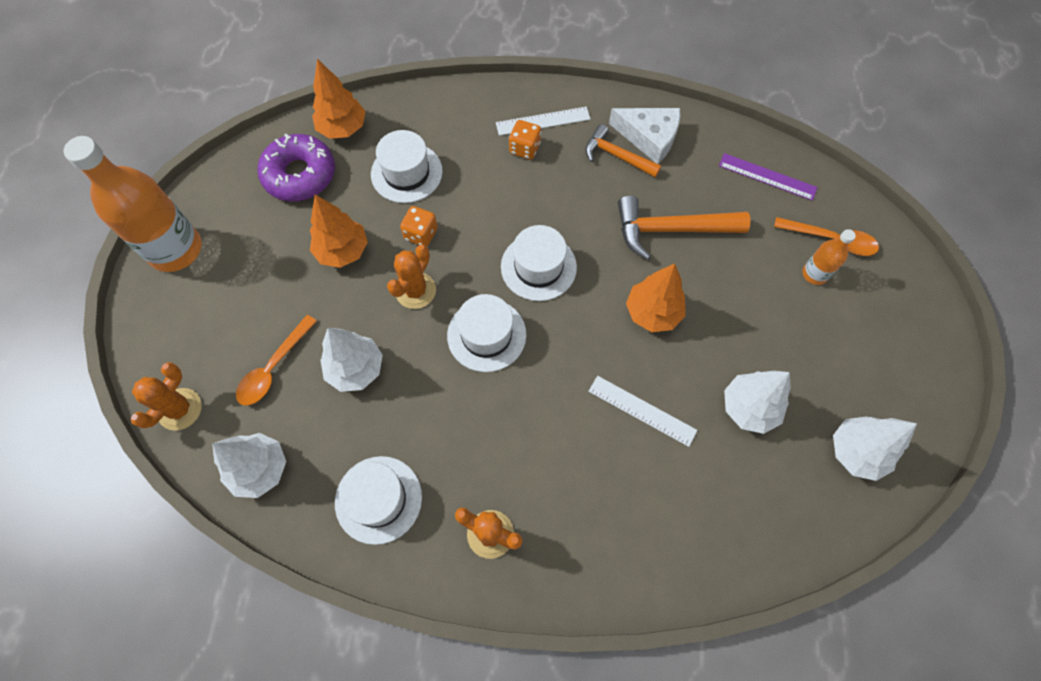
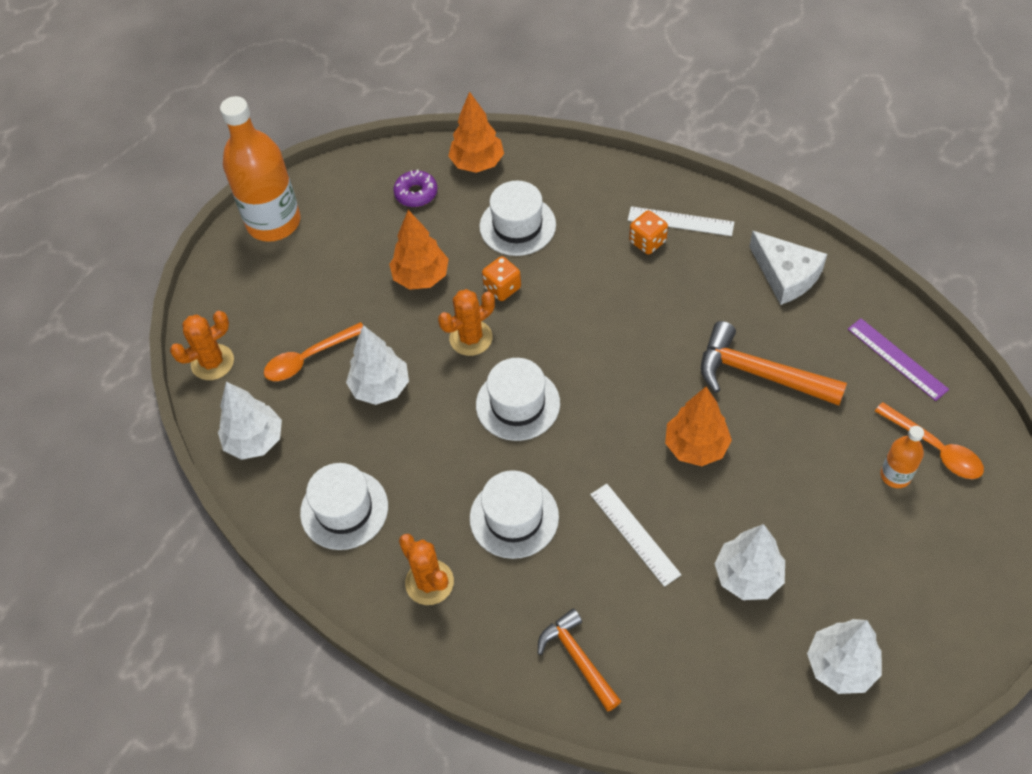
camera: 30 degrees right, 10 degrees down
purple donut [258,134,335,201] -> purple donut [393,169,437,207], size x0.56
white hat [501,225,577,301] -> white hat moved to [470,470,559,559]
orange hammer [585,124,661,178] -> orange hammer moved to [538,608,621,711]

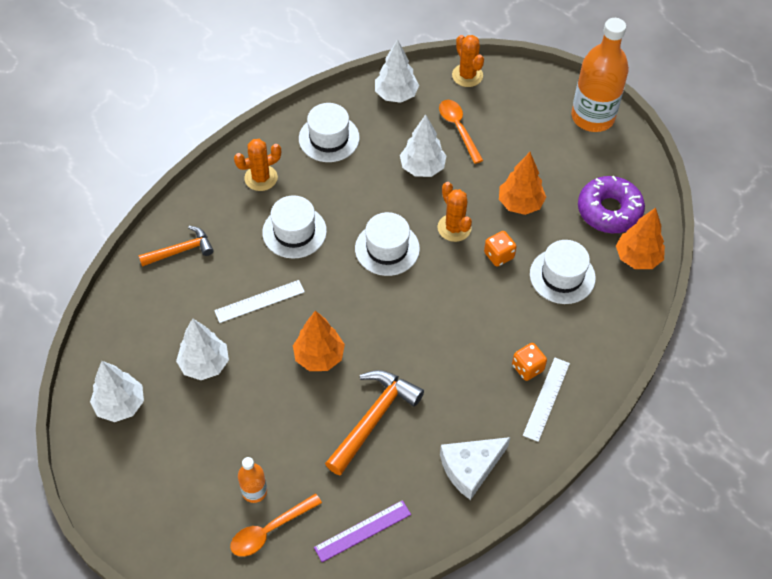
camera: 95 degrees right, 0 degrees up
purple donut [393,169,437,207] -> purple donut [578,176,645,233], size x1.78

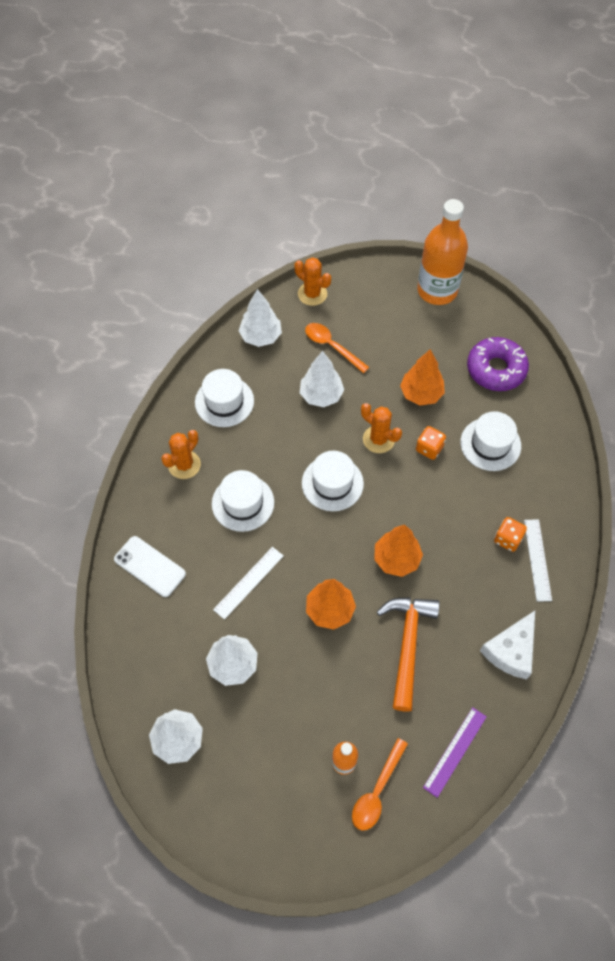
camera: 25 degrees left, 5 degrees up
orange hammer [138,226,214,267] -> white phone [114,536,186,597]
orange tree [616,208,665,269] -> orange tree moved to [374,525,423,577]

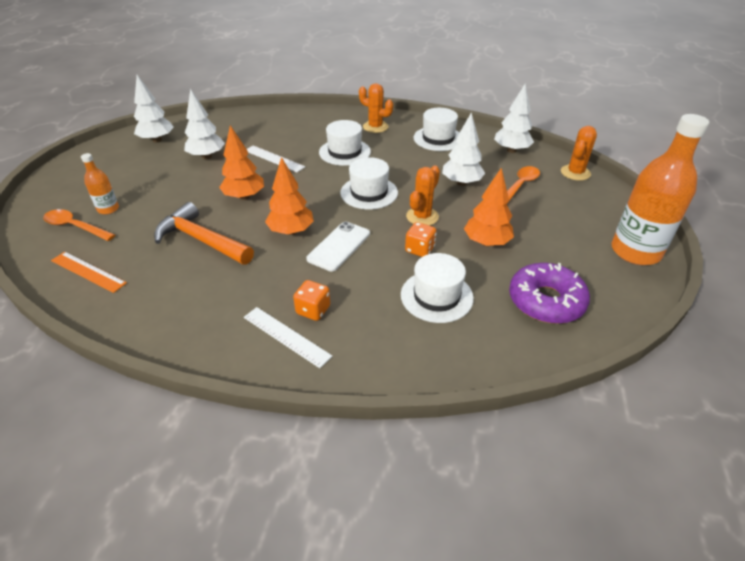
camera: 85 degrees right, 20 degrees down
white phone [114,536,186,597] -> white phone moved to [306,221,370,271]
orange hammer [377,597,440,712] -> orange hammer turned 150 degrees counterclockwise [154,202,254,265]
purple ruler [423,707,487,798] -> orange ruler [51,252,127,293]
white cheese [480,611,535,679] -> none
white ruler [524,519,552,602] -> white ruler turned 45 degrees clockwise [244,307,332,368]

